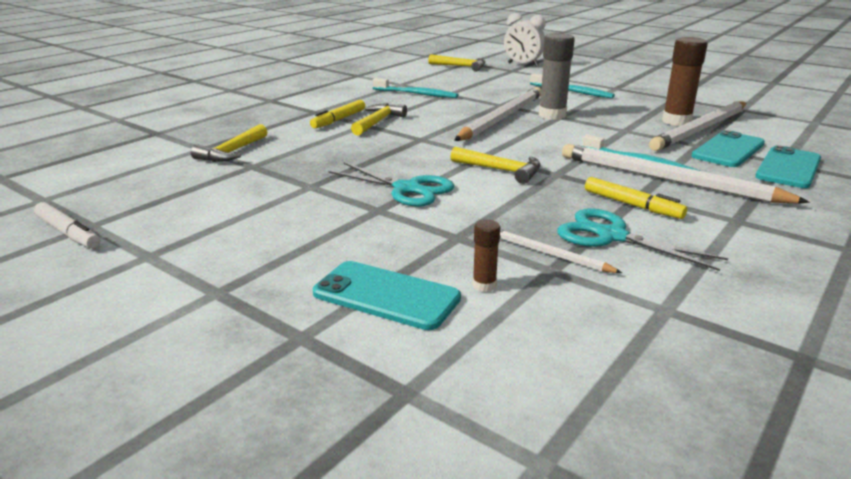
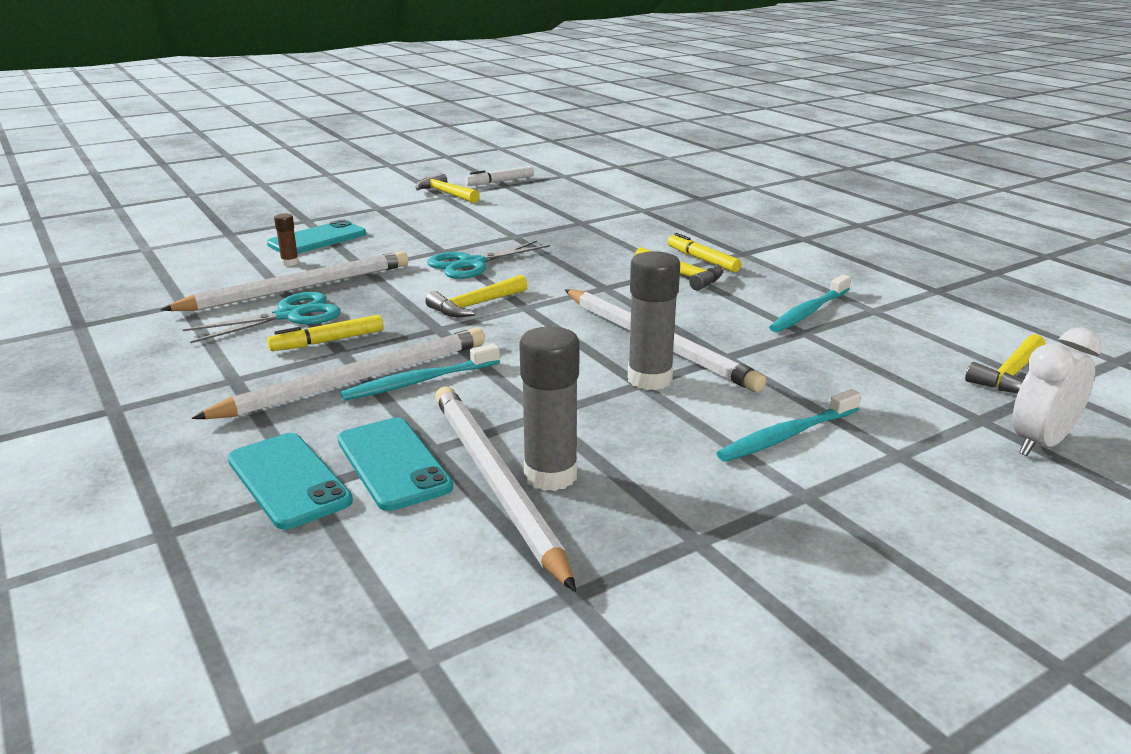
camera: 110 degrees right, 0 degrees up
yellow hammer [191,124,267,162] -> yellow hammer moved to [416,173,480,203]
white pencil [500,229,622,273] -> white pencil [160,251,408,311], size x2.08
brown glue stick [662,37,708,126] -> grey glue stick [519,327,580,491]

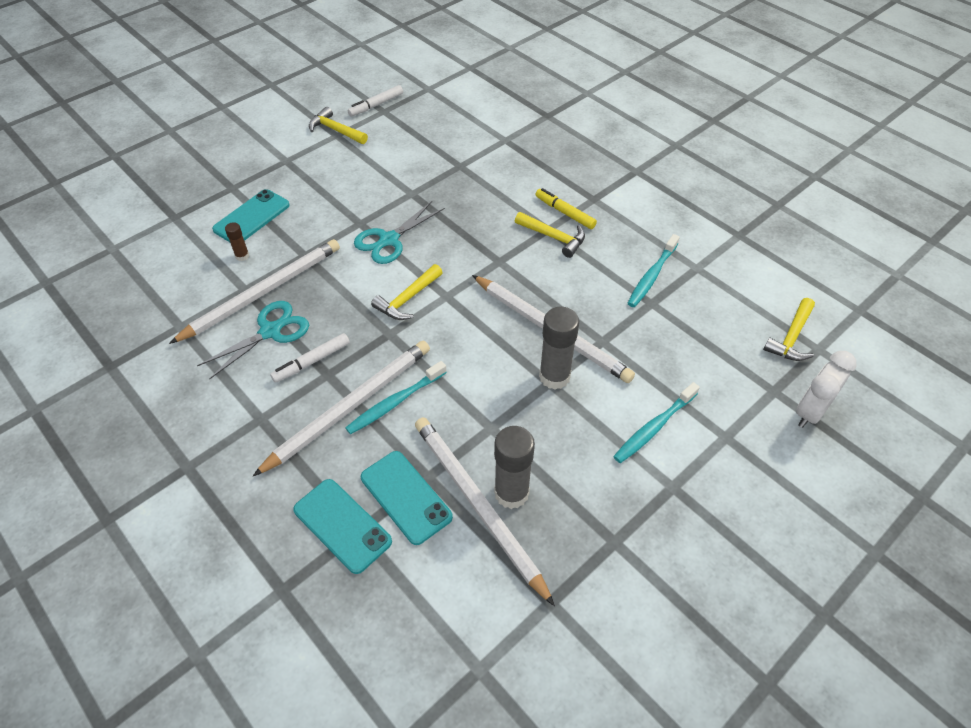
camera: 10 degrees left, 25 degrees up
yellow marker [267,315,383,351] -> white marker [270,333,350,383]

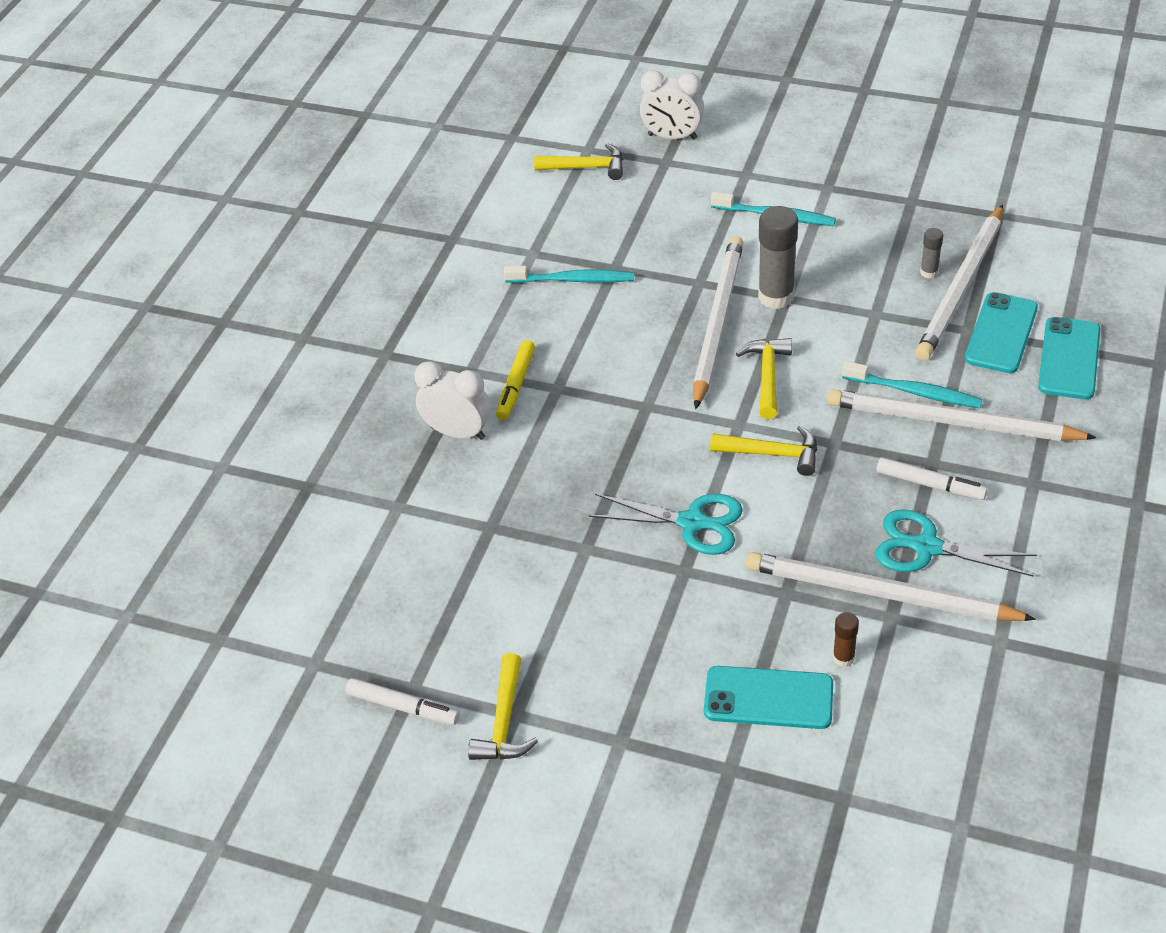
camera: 115 degrees left, 5 degrees down
grey glue stick [494,426,535,509] -> grey glue stick [920,228,943,278], size x0.50
yellow hammer [515,212,585,258] -> yellow hammer moved to [736,338,792,419]
none -> white clock [414,361,491,440]

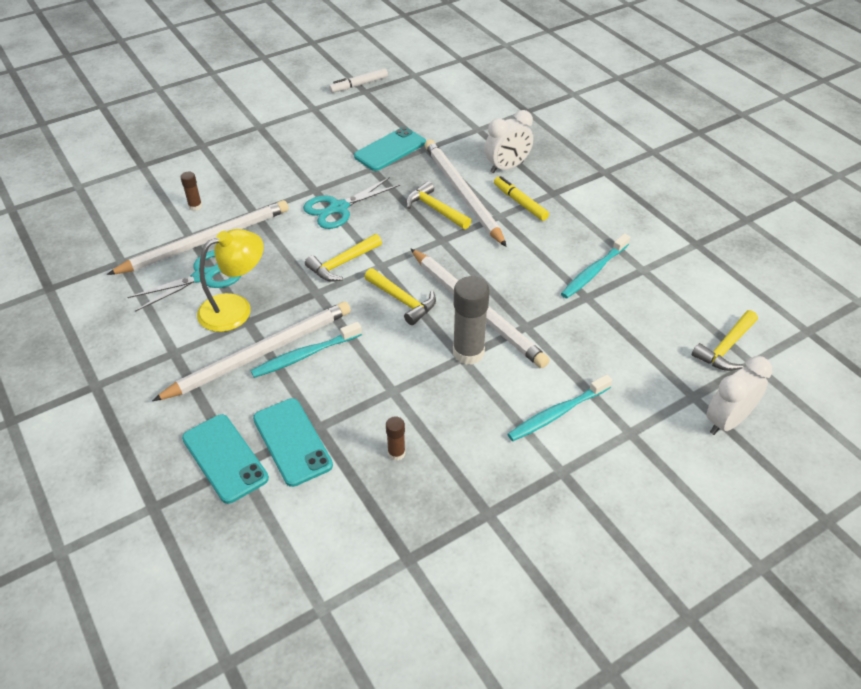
camera: 125 degrees right, 0 degrees up
yellow hammer [468,653,538,760] -> yellow hammer moved to [406,181,471,229]
turquoise phone [704,666,833,729] -> turquoise phone moved to [354,127,426,171]
white marker [876,457,988,500] -> yellow lamp [197,229,264,332]
white pencil [915,204,1003,360] -> white pencil moved to [425,139,507,247]
grey glue stick [920,228,943,278] -> brown glue stick [386,416,405,461]

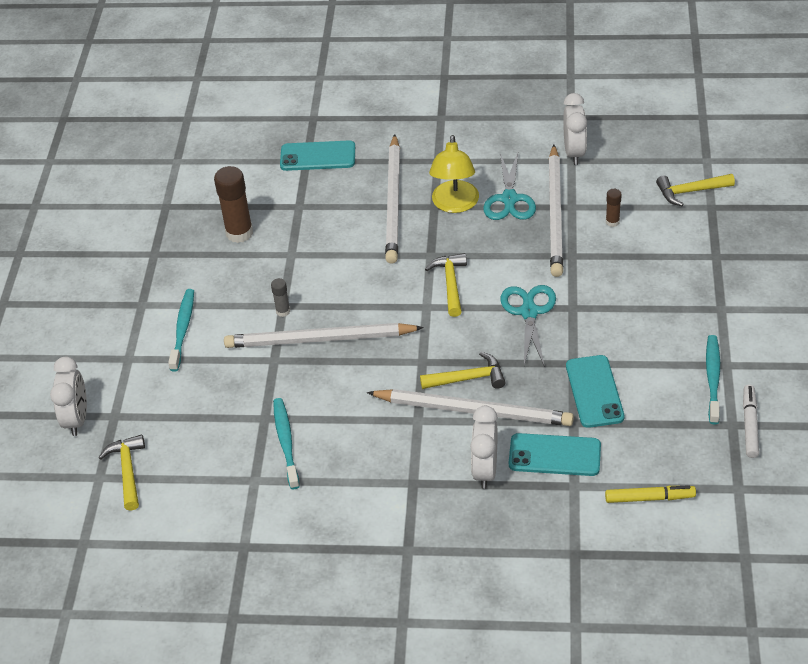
camera: 130 degrees right, 0 degrees up
turquoise toothbrush [251,322,362,378] -> turquoise toothbrush moved to [706,335,720,424]
turquoise phone [253,398,333,487] -> turquoise phone moved to [509,433,601,476]
yellow hammer [364,268,436,325] -> yellow hammer moved to [656,174,735,206]
brown glue stick [386,416,405,461] -> brown glue stick [214,166,253,243], size x2.00
grey glue stick [453,276,490,365] -> grey glue stick [271,278,290,317], size x0.50
yellow marker [494,176,549,221] -> yellow marker moved to [605,485,696,503]
none -> white clock [563,93,587,165]

